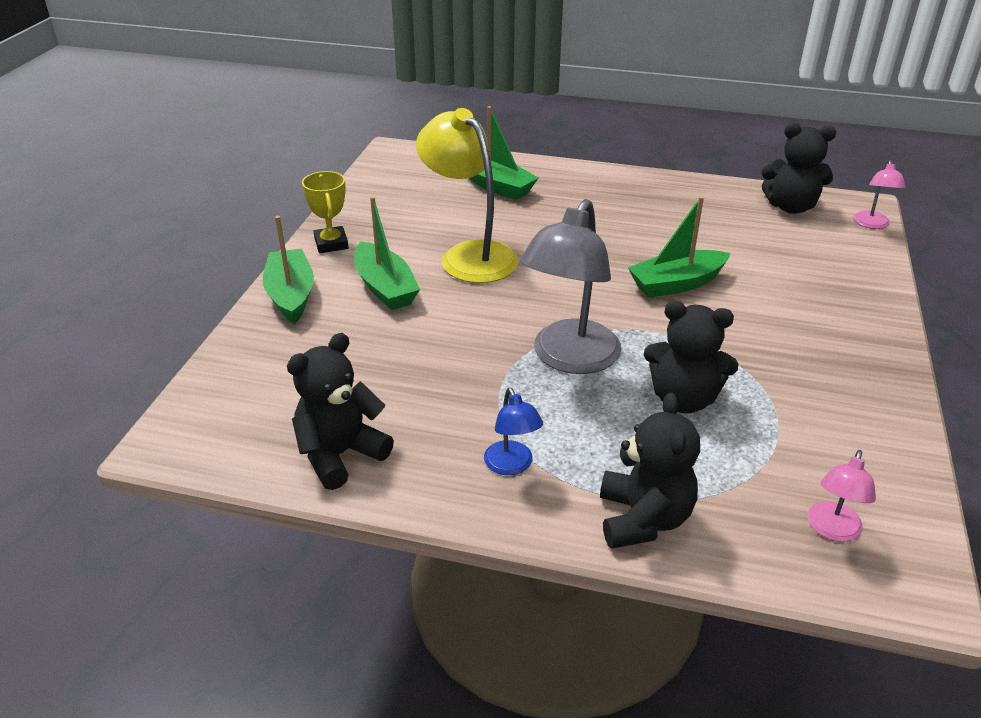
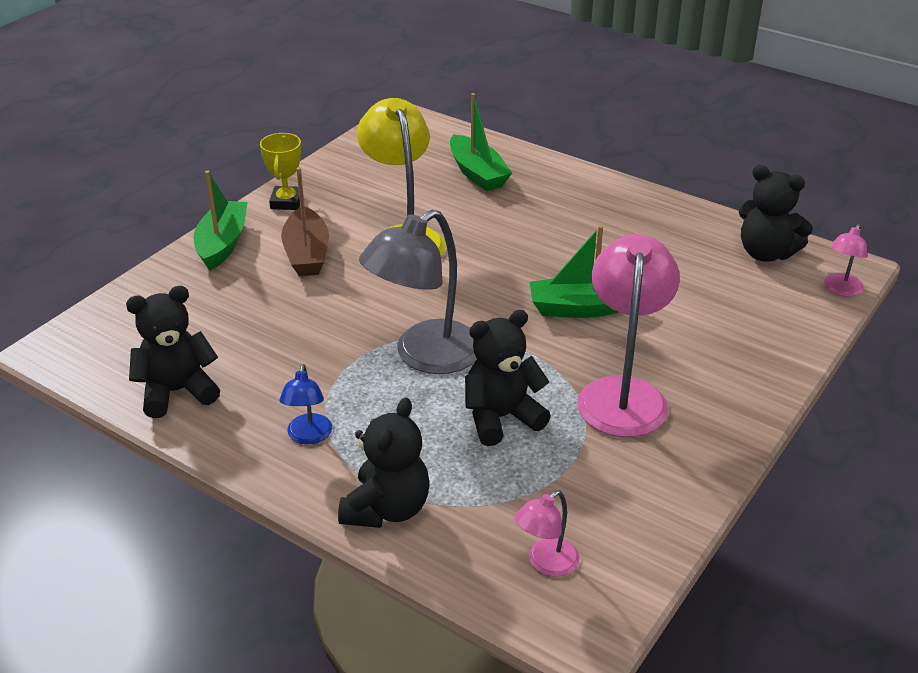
camera: 20 degrees right, 0 degrees up
green boat [354,196,420,310] -> brown boat [281,167,329,276]
black teddy bear [644,301,739,413] -> black teddy bear turned 120 degrees clockwise [465,310,551,446]
none -> pink lamp [577,234,680,437]

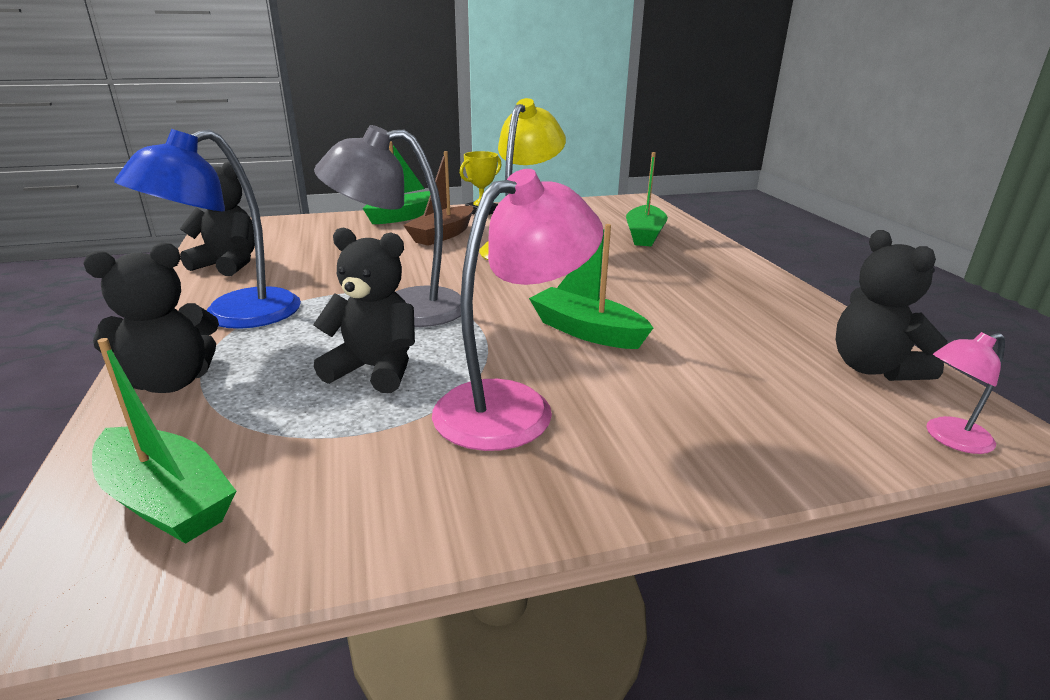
camera: 40 degrees right, 10 degrees down
blue lamp [279,364,332,445] -> blue lamp [114,129,301,329], size x2.06
pink lamp [514,490,580,577] -> green boat [92,338,236,544]

